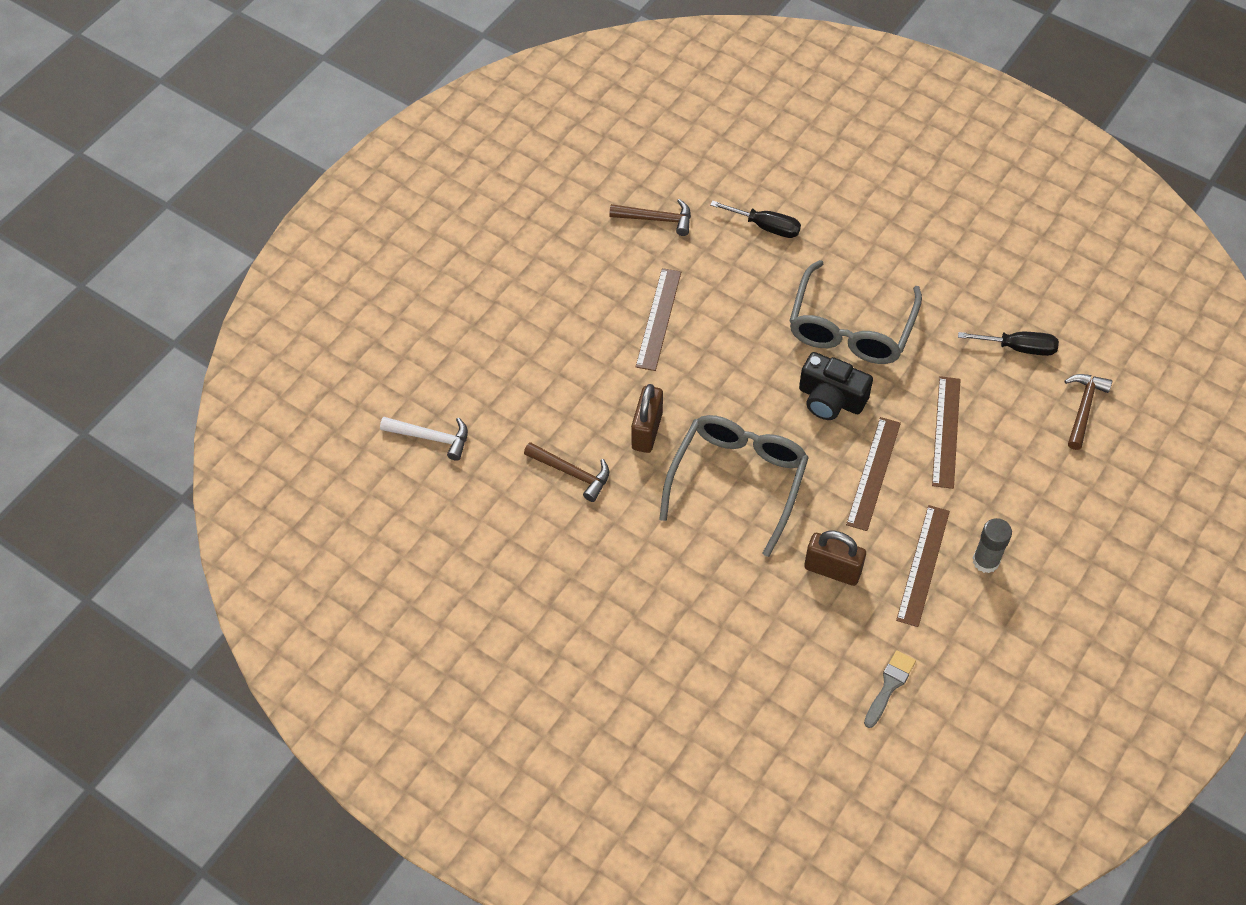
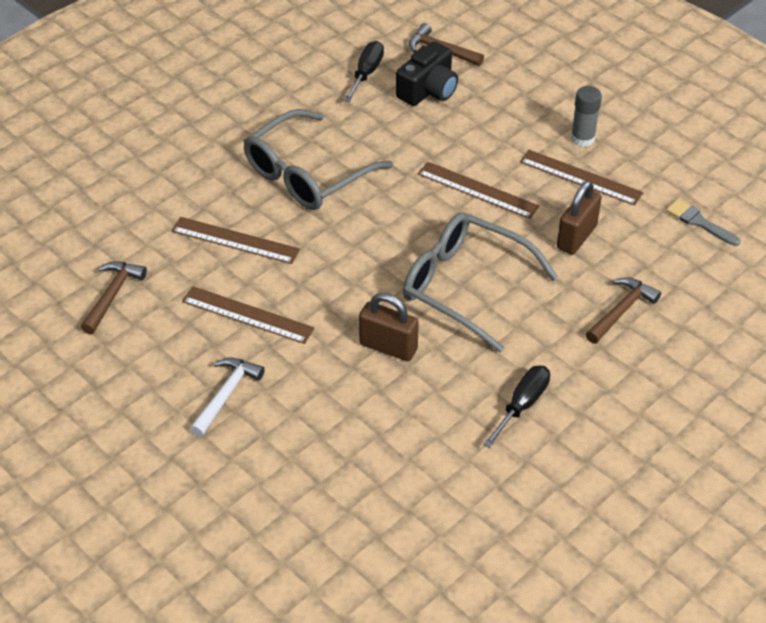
camera: 80 degrees left, 10 degrees down
white hammer [380,417,468,461] -> white hammer moved to [190,358,265,437]
brown hammer [524,442,609,502] -> brown hammer moved to [586,277,661,344]
black screwdriver [710,200,801,238] -> black screwdriver moved to [483,365,550,448]
grey glasses [789,260,922,364] -> grey glasses turned 105 degrees clockwise [244,109,393,210]
black camera [799,352,873,420] -> black camera moved to [396,42,458,106]
brown ruler [932,376,961,489] -> brown ruler moved to [171,217,300,264]

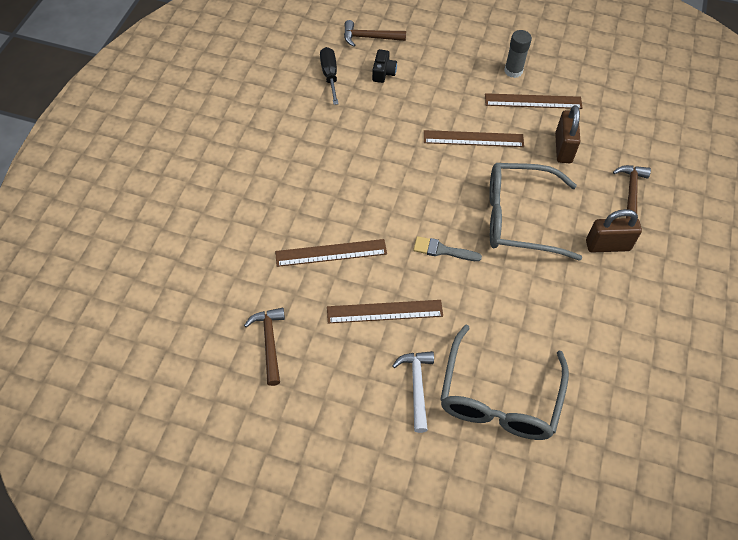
camera: 30 degrees left, 10 degrees up
grey glasses [244,109,393,210] -> grey glasses moved to [440,325,569,440]
brown padlock [359,293,419,361] -> brown padlock moved to [586,209,642,253]
black camera [396,42,458,106] -> black camera [372,49,397,83], size x0.60
black screwdriver [483,365,550,448] -> none
grey brush [666,199,741,246] -> grey brush moved to [413,236,482,261]

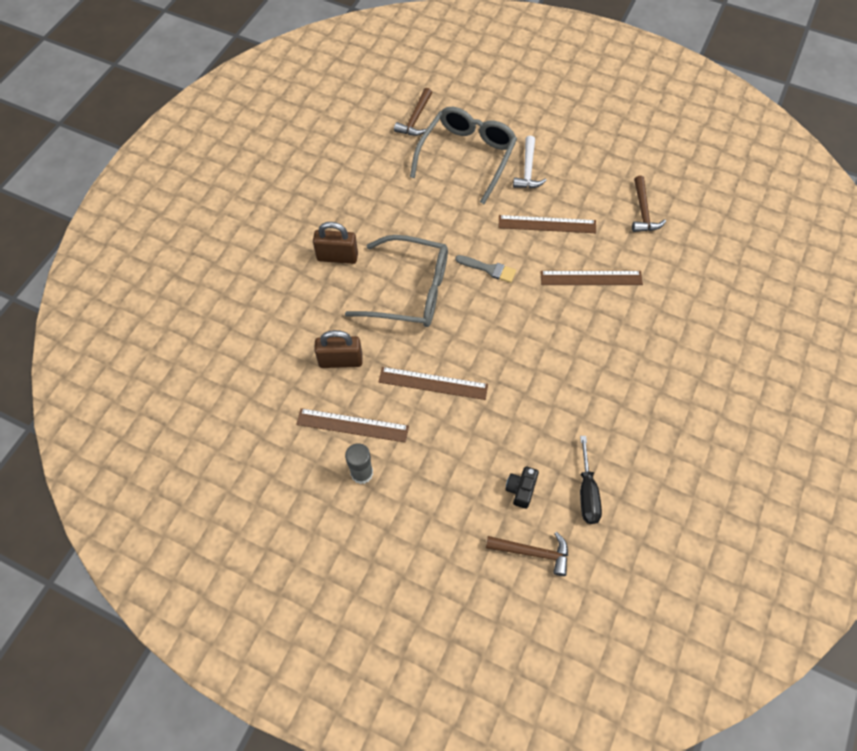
camera: 170 degrees left, 5 degrees up
brown padlock [555,105,581,163] -> brown padlock turned 75 degrees clockwise [314,330,362,368]
brown hammer [613,165,651,218] -> brown hammer moved to [394,88,432,136]

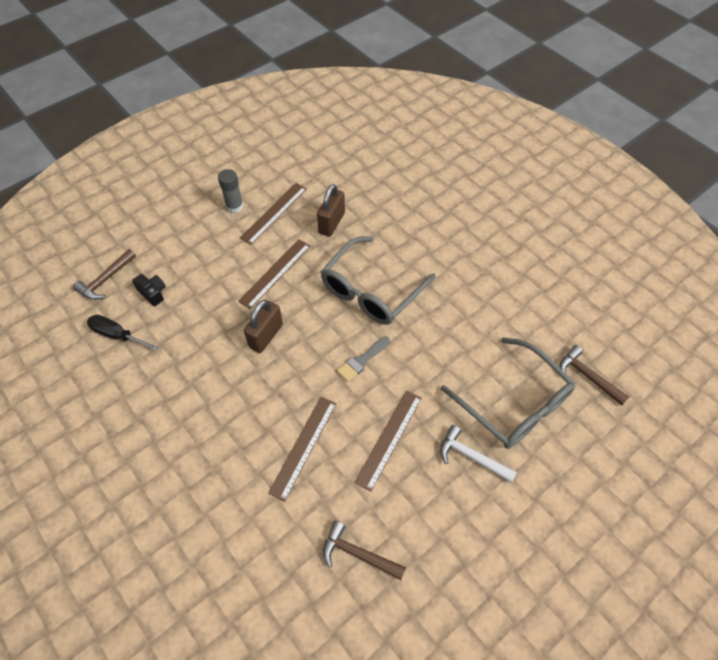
camera: 115 degrees right, 5 degrees down
brown padlock [313,222,358,264] -> brown padlock moved to [244,300,283,353]

